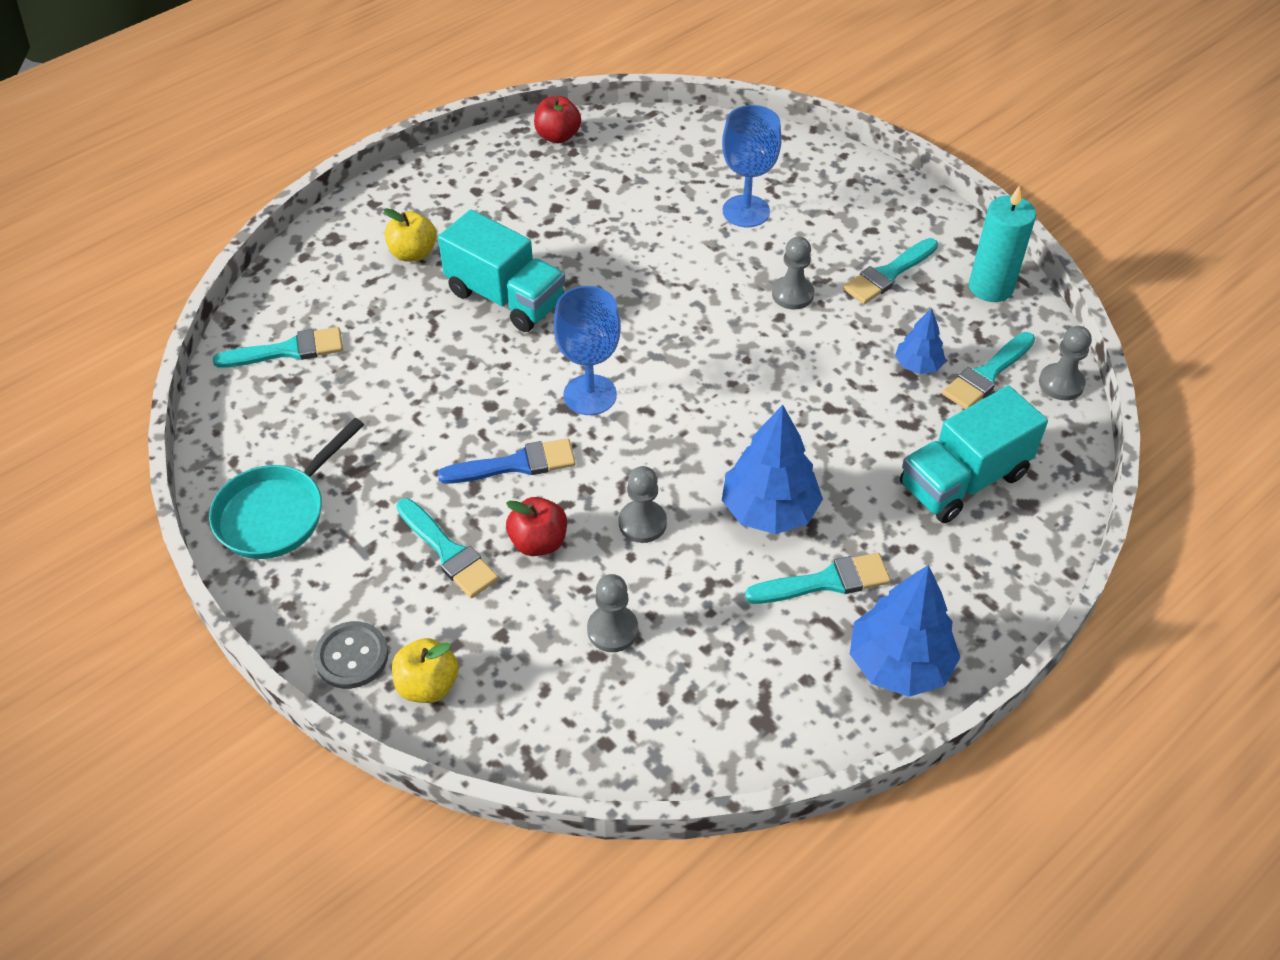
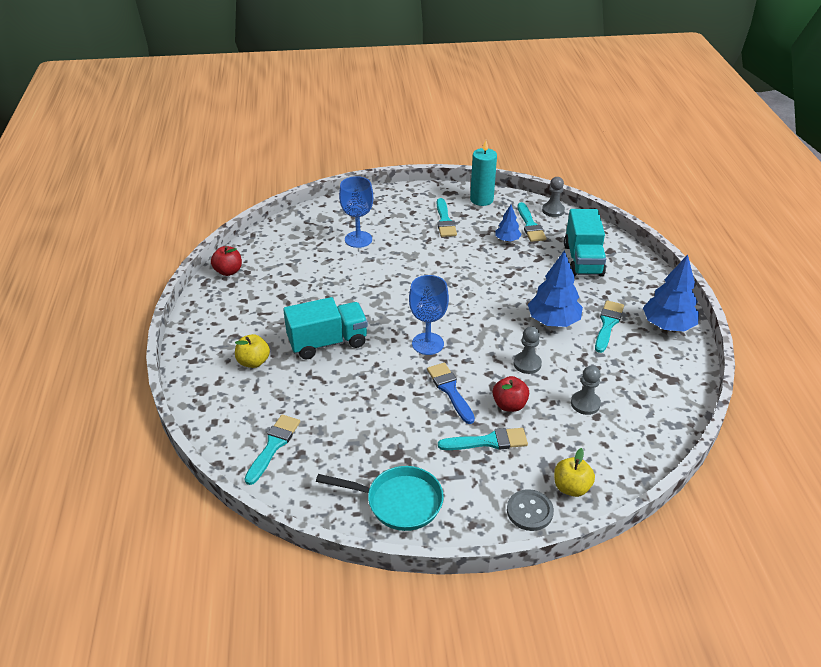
camera: 55 degrees left, 10 degrees down
turquoise pan [209,418,364,559] -> turquoise pan turned 60 degrees counterclockwise [316,466,444,531]
blue brush [438,438,576,484] -> blue brush turned 45 degrees counterclockwise [427,363,475,424]
grey pawn [772,237,814,310] -> none

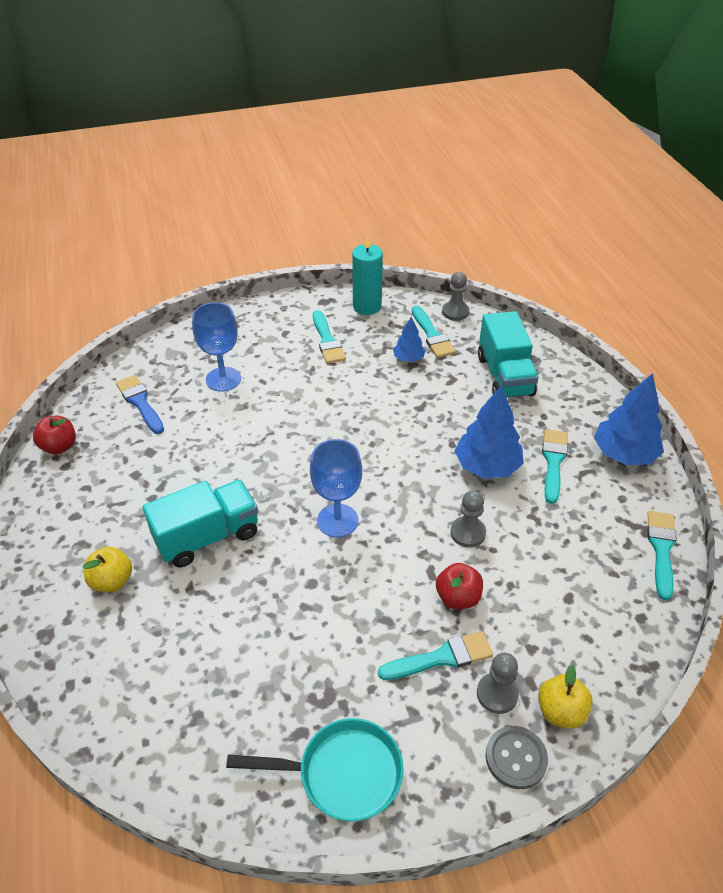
camera: 10 degrees left, 5 degrees up
turquoise brush [245,415,300,485] -> turquoise brush moved to [647,511,677,600]
blue brush [427,363,475,424] -> blue brush moved to [116,375,164,434]
grey pawn [571,366,601,415] -> grey pawn moved to [477,652,519,714]

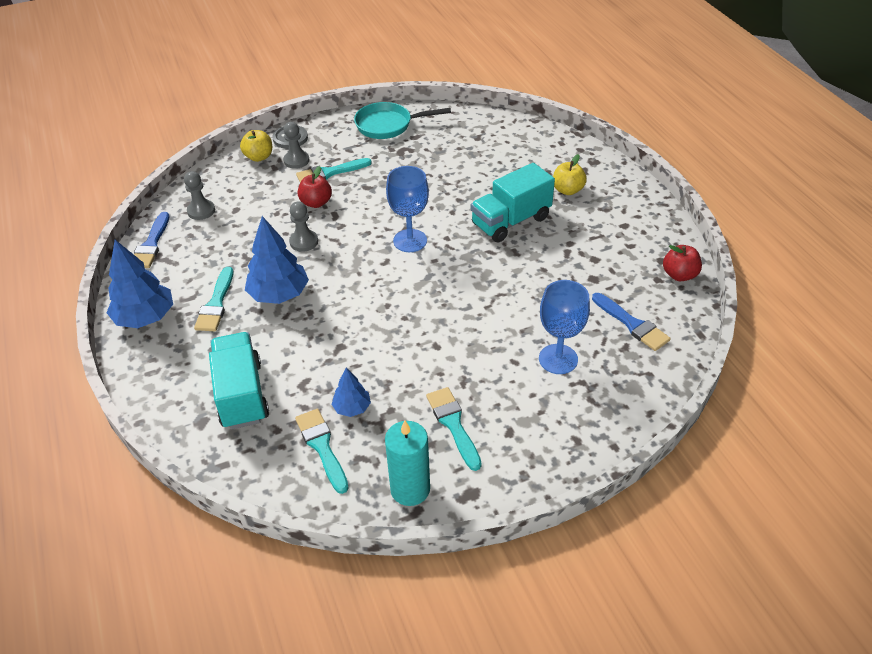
camera: 175 degrees right, 0 degrees up
grey pawn [442,272,469,321] -> grey pawn moved to [184,171,215,220]
turquoise brush [647,511,677,600] -> blue brush [134,212,170,268]

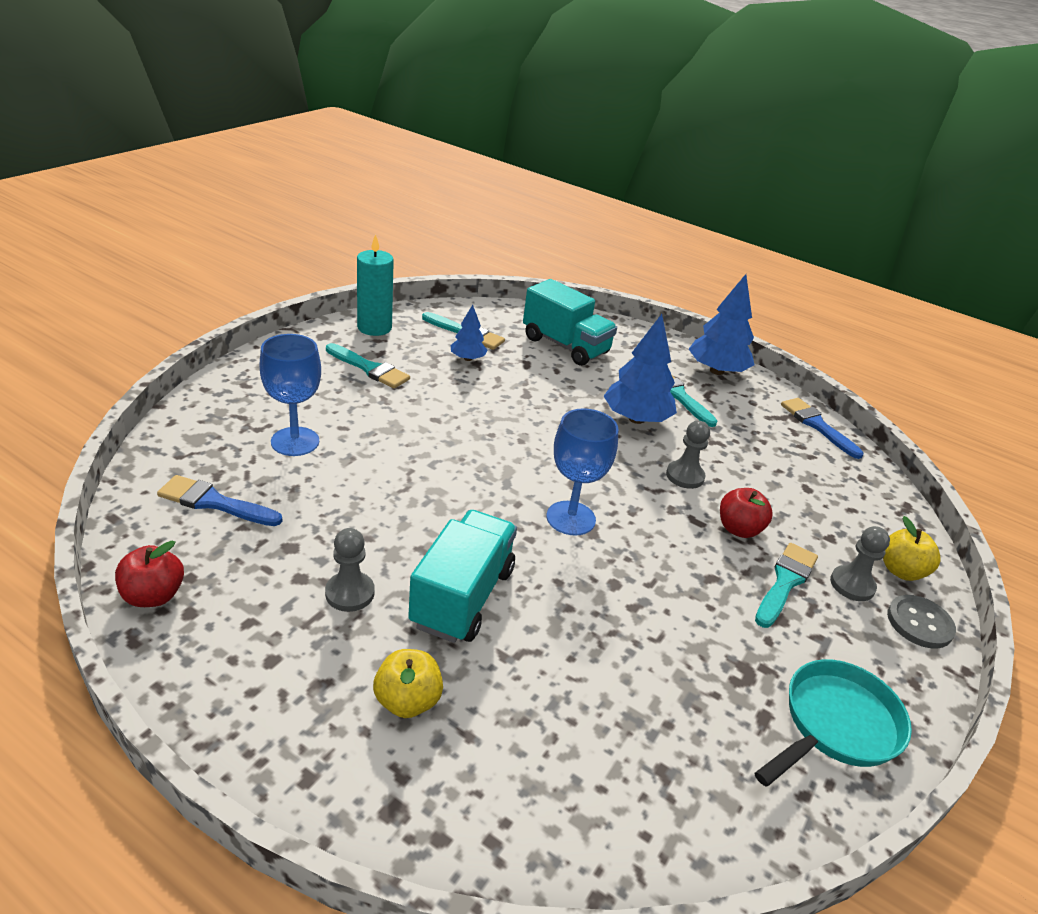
camera: 140 degrees right, 10 degrees down
grey pawn [184,171,215,220] -> grey pawn moved to [325,528,375,612]

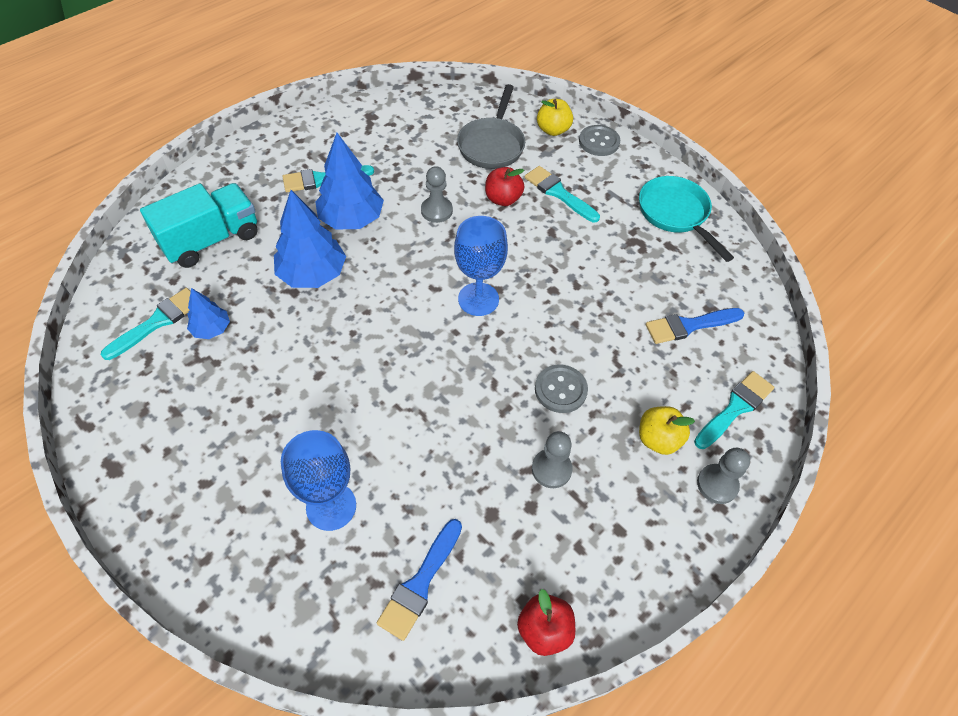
camera: 75 degrees left, 20 degrees up
turquoise brush [326,343,410,388] -> turquoise brush moved to [694,371,774,449]
turquoise candle [357,234,394,336] -> none
turquoise truck [408,510,517,643] -> grey button [535,365,588,413]
blue tree [689,274,754,375] -> blue tree moved to [274,190,346,288]
blue brush [781,398,863,459] -> blue brush moved to [646,308,744,344]
grey pawn [830,526,890,601] -> grey pawn moved to [697,448,750,504]
none -> grey pan [457,84,525,169]

